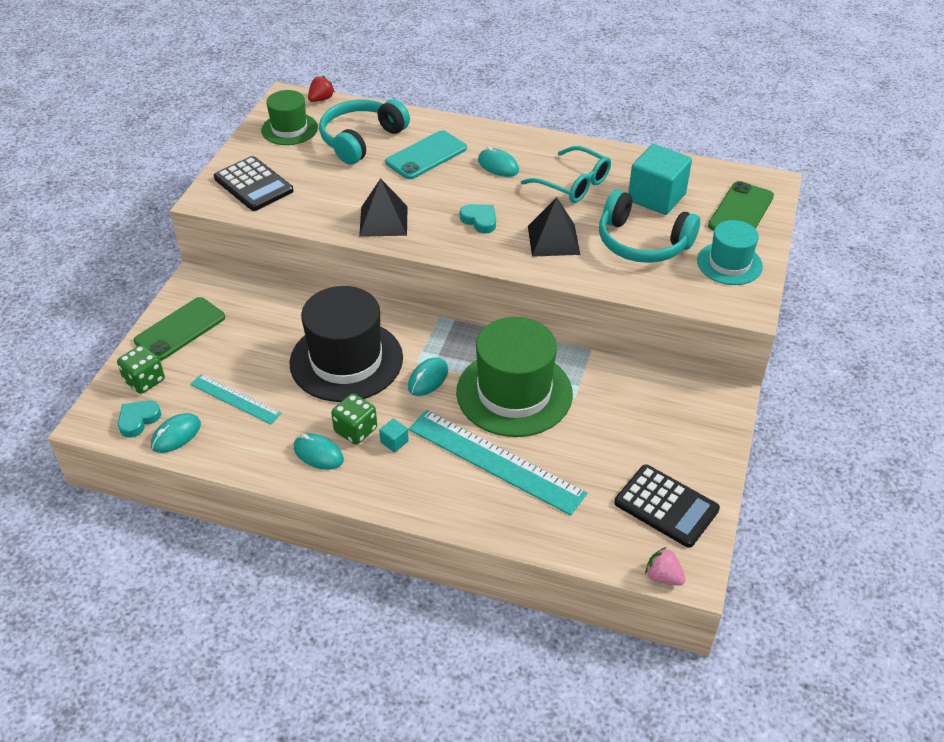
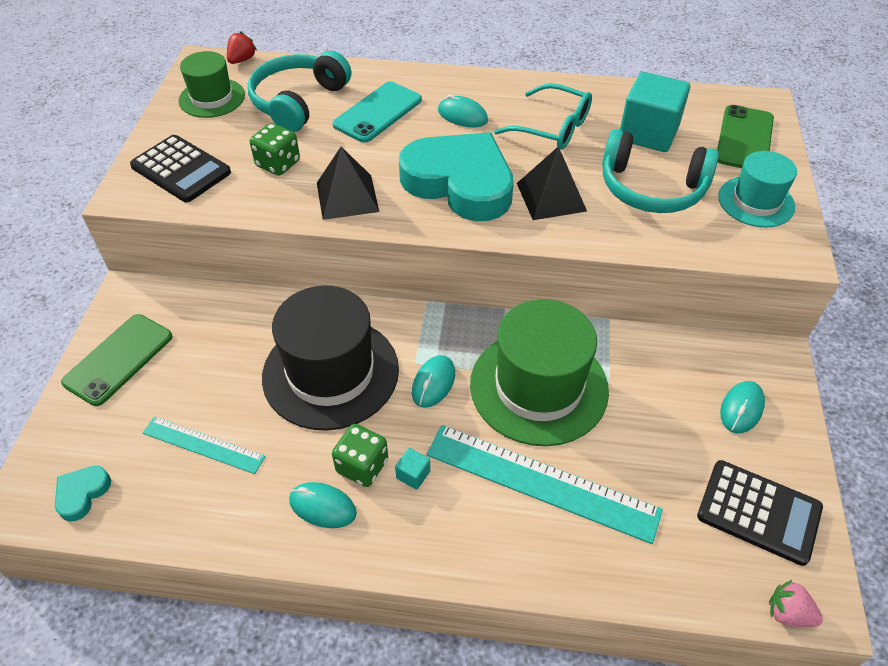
camera: 10 degrees left, 5 degrees up
green dice [117,345,165,394] -> green dice moved to [250,123,300,176]
turquoise mouse [151,413,201,453] -> turquoise mouse moved to [720,381,765,433]
turquoise heart [460,204,496,233] -> turquoise heart [399,132,514,221], size x2.48

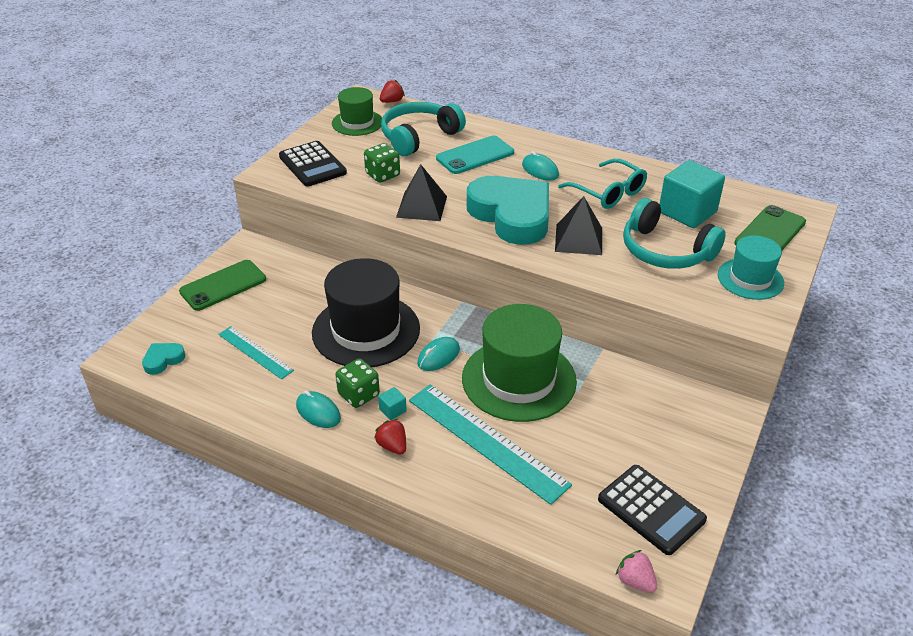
camera: 20 degrees right, 10 degrees down
turquoise mouse [720,381,765,433] -> none
none -> red strawberry [374,419,406,455]

